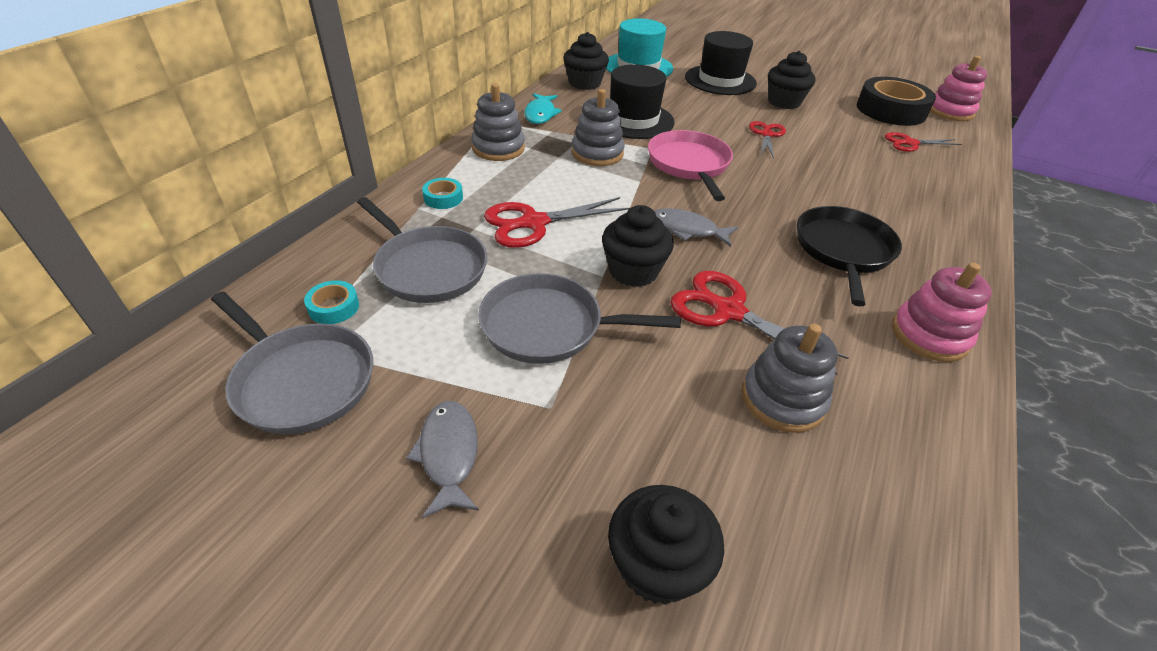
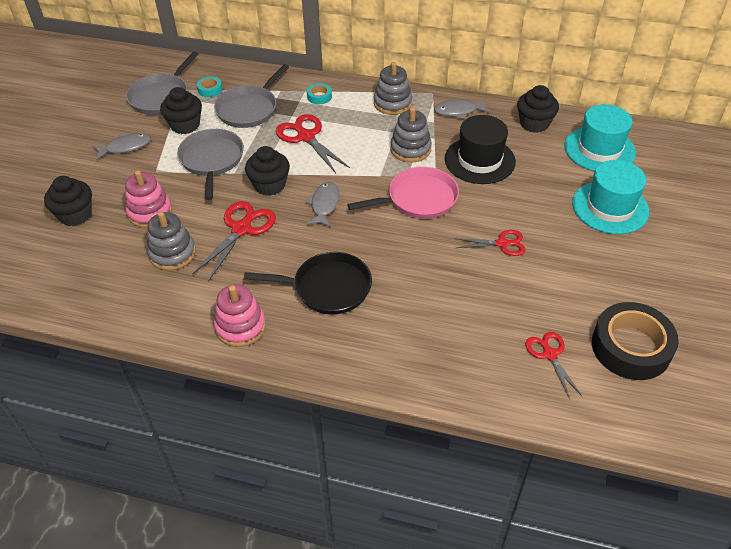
camera: 80 degrees right, 5 degrees up
turquoise fish [524,93,562,124] -> grey fish [434,99,490,119]
black hat [685,31,757,95] -> turquoise hat [572,160,649,234]
black cupcake [768,51,815,109] -> black cupcake moved to [160,87,202,134]
pink stacking toy [930,56,987,121] -> pink stacking toy moved to [125,170,172,228]

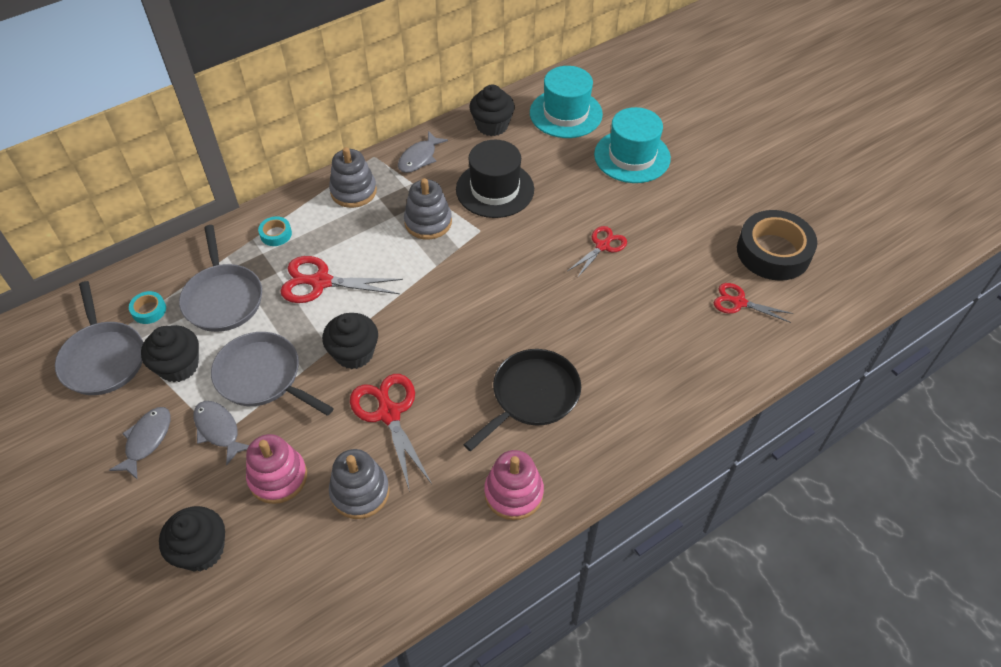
camera: 50 degrees left, 5 degrees up
grey fish [305,182,340,227] -> grey fish moved to [194,401,249,465]
pink pan [347,167,459,219] -> none

